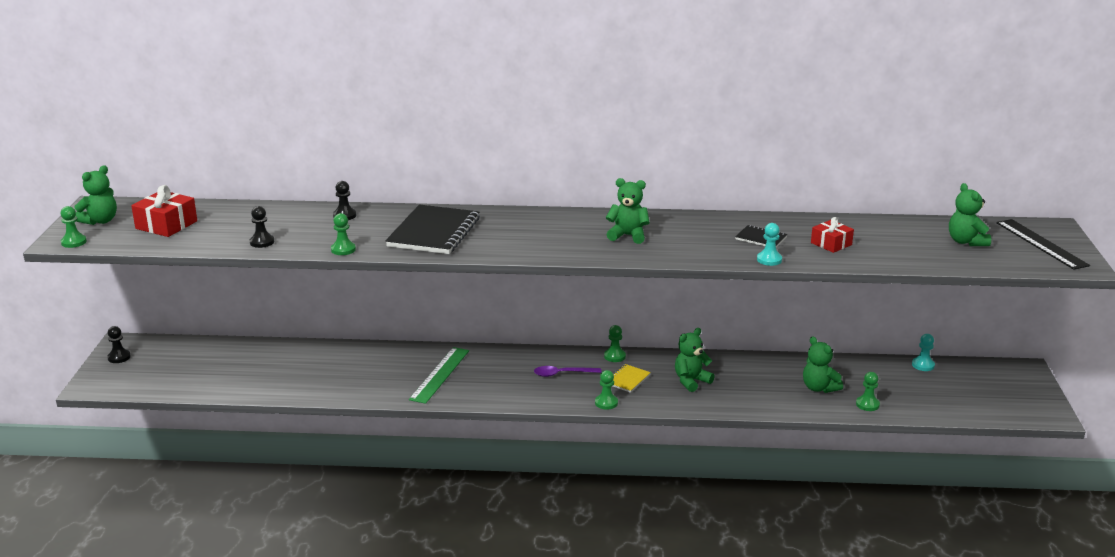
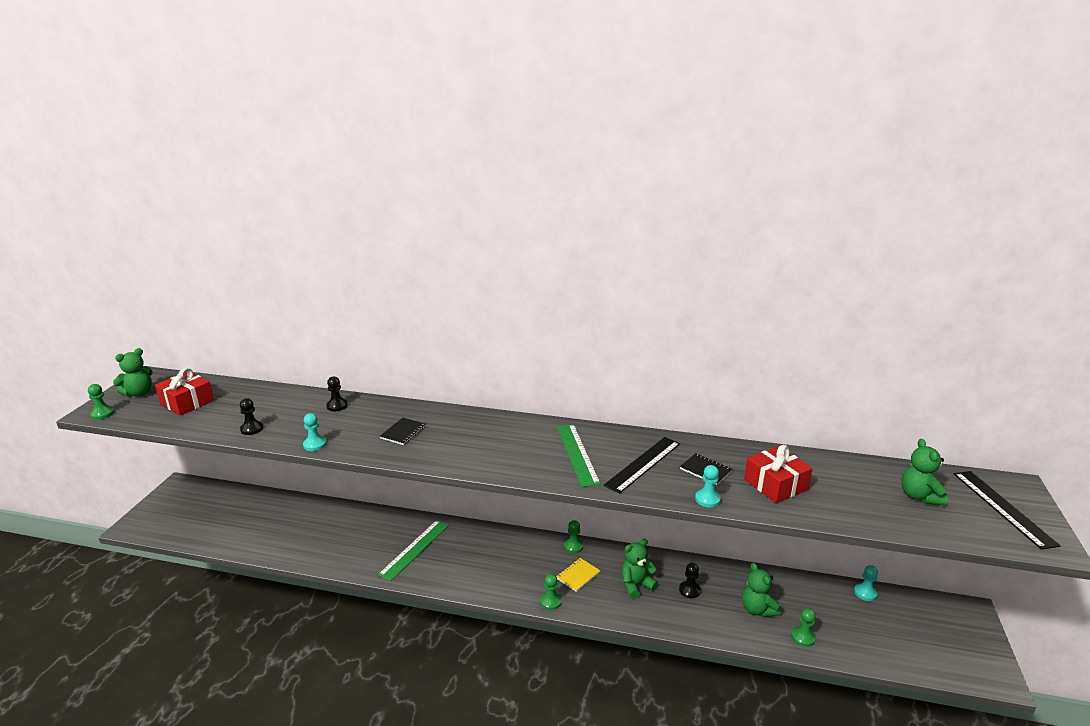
camera: 10 degrees right, 0 degrees up
black pawn [107,326,131,363] -> black pawn moved to [679,563,701,598]
green pawn [331,213,356,255] -> turquoise pawn [303,413,326,451]
black notebook [385,204,480,254] -> black notebook [380,418,426,445], size x0.47
purple spoon [534,366,601,377] -> none
green teddy bear [606,178,650,244] -> green ruler [557,424,601,487]
red gift [811,217,854,253] -> red gift [744,445,813,503], size x1.52
none -> black ruler [604,437,680,494]

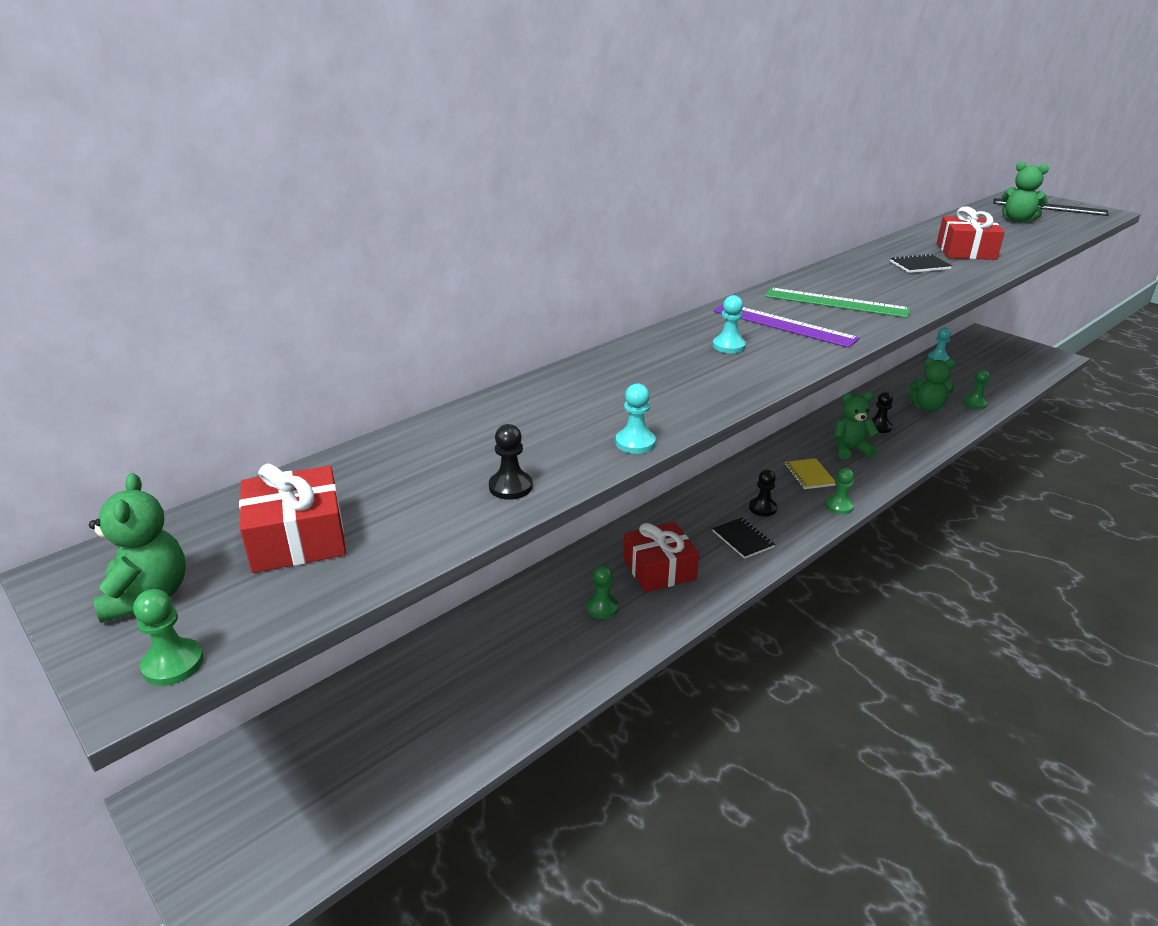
camera: 55 degrees left, 5 degrees up
black pawn [326,376,348,411] -> black pawn moved to [749,470,777,516]
green ruler [378,520,449,581] -> red gift [623,522,699,592]
black notebook [380,418,426,445] -> black notebook moved to [712,518,775,559]
green pawn [564,520,584,553] -> green pawn moved to [586,565,619,619]
black ruler [604,437,680,494] -> none
green teddy bear [621,539,658,599] -> green teddy bear turned 75 degrees clockwise [834,392,879,459]
turquoise pawn [695,465,721,508] -> turquoise pawn moved to [712,295,746,353]
none -> purple ruler [713,305,859,348]

